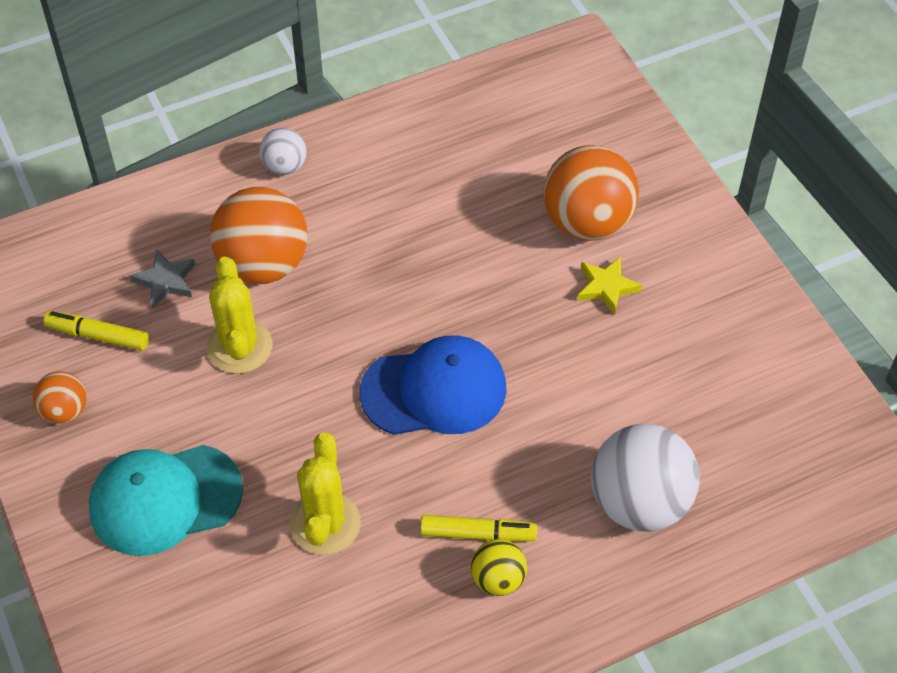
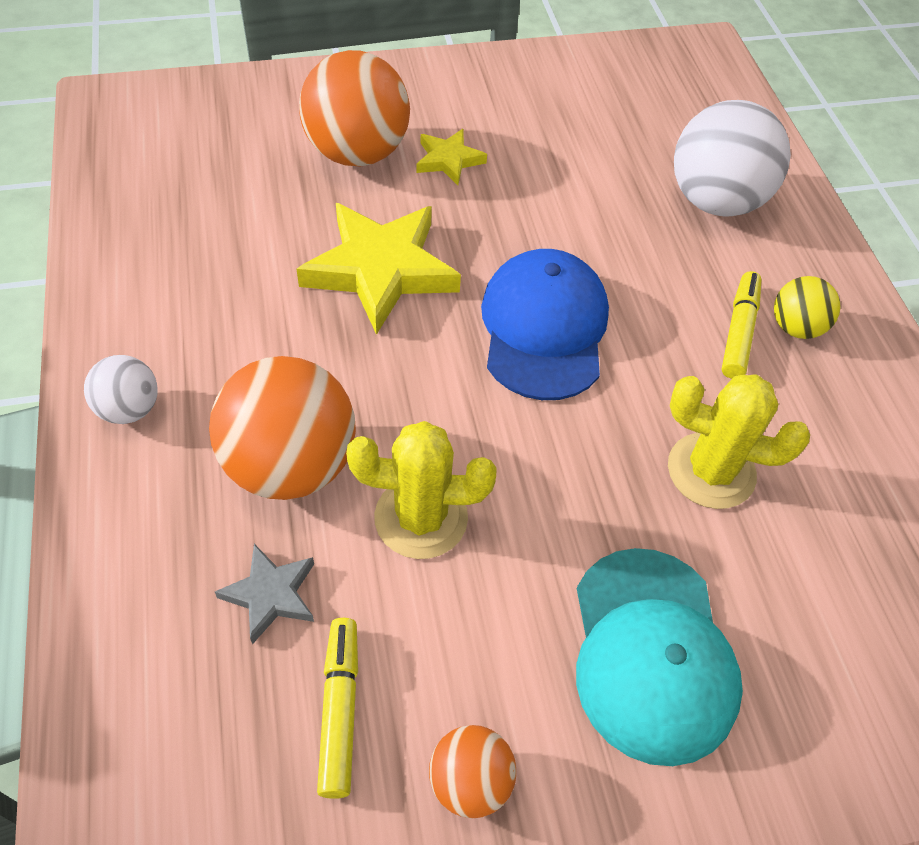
camera: 80 degrees left, 0 degrees up
yellow marker [44,311,149,351] -> yellow marker turned 150 degrees clockwise [317,618,358,799]
none -> yellow star [296,203,461,335]

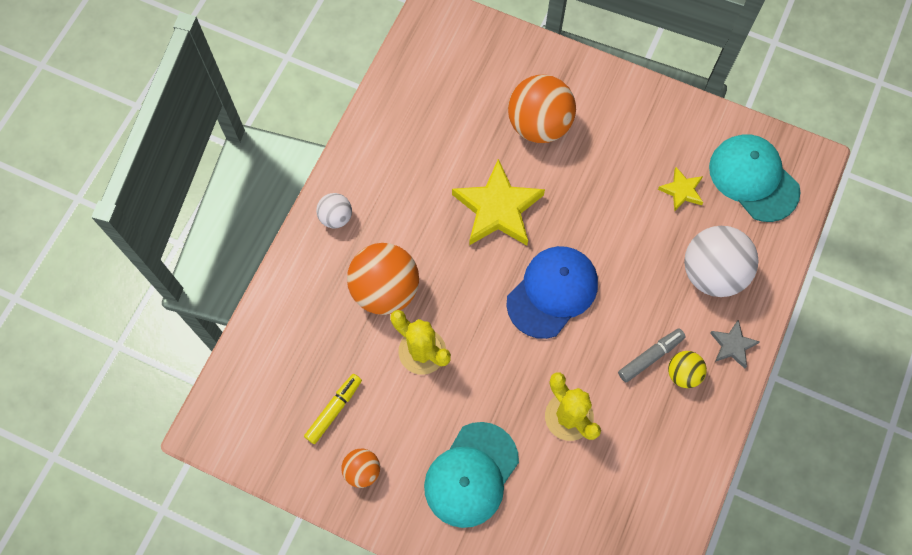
camera: 40 degrees right, 15 degrees up
grey star [215,544,314,644] -> grey star moved to [710,320,760,368]
yellow star [417,129,487,185] -> yellow star moved to [658,167,703,212]
yellow marker [722,271,762,379] -> grey marker [618,329,686,382]
none -> turquoise cap [709,134,801,222]

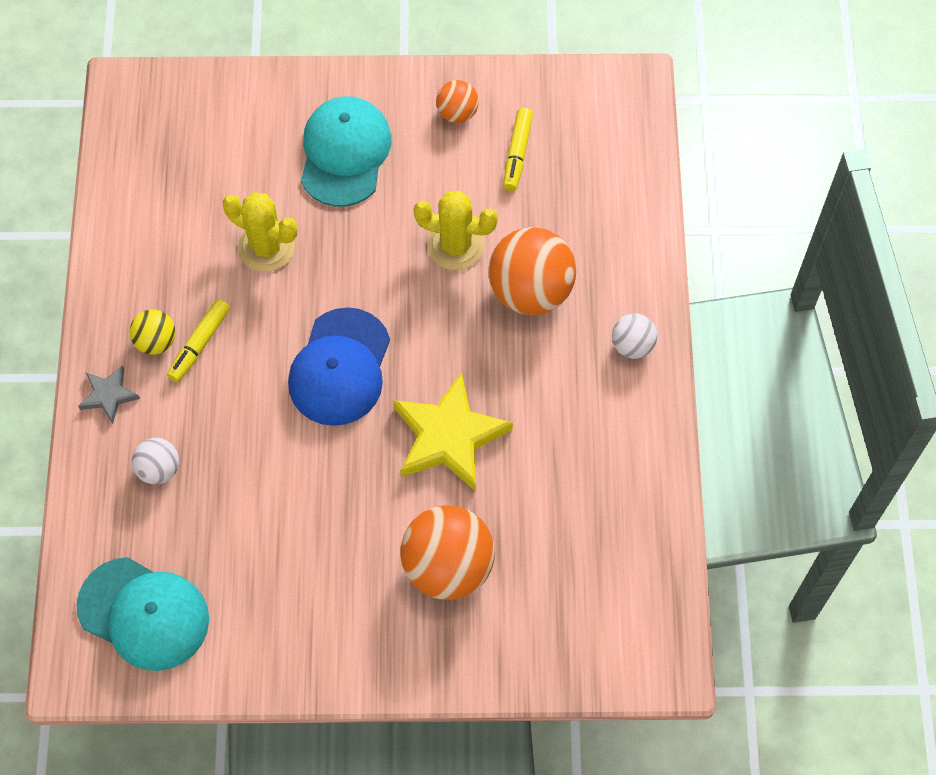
camera: 155 degrees right, 5 degrees down
grey marker [618,329,686,382] -> yellow marker [167,299,230,382]
yellow star [658,167,703,212] -> none
white ball [684,226,758,297] -> white ball [132,438,179,484], size x0.51

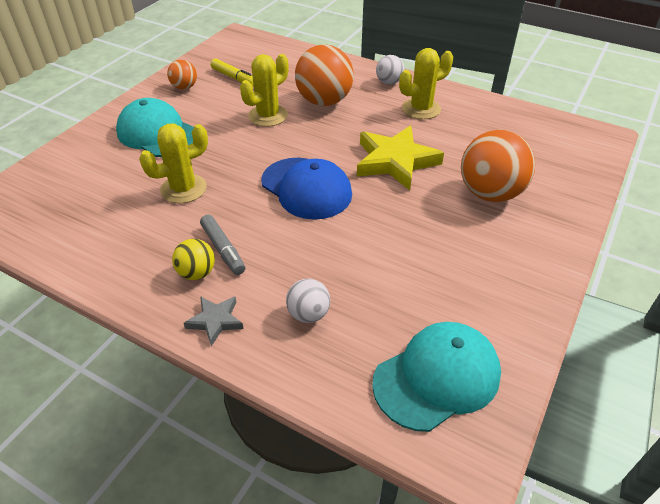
camera: 60 degrees left, 20 degrees down
yellow marker [167,299,230,382] -> grey marker [200,215,245,275]
none -> yellow cactus [399,48,453,119]

